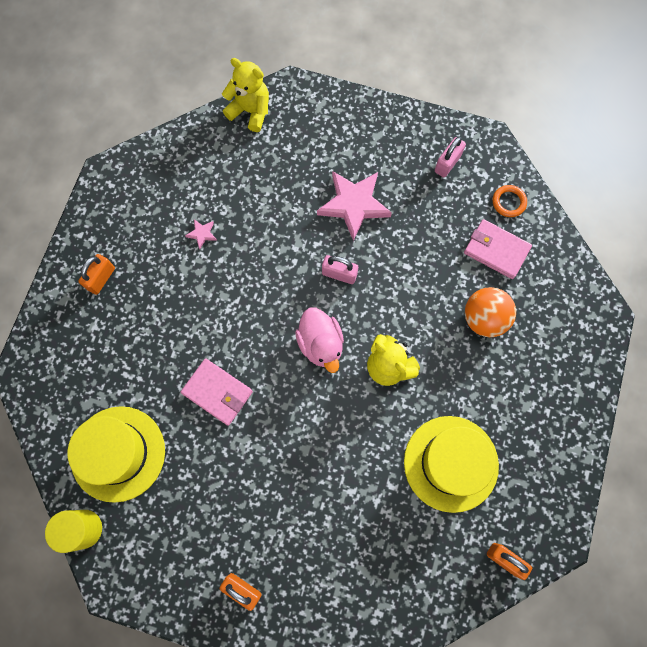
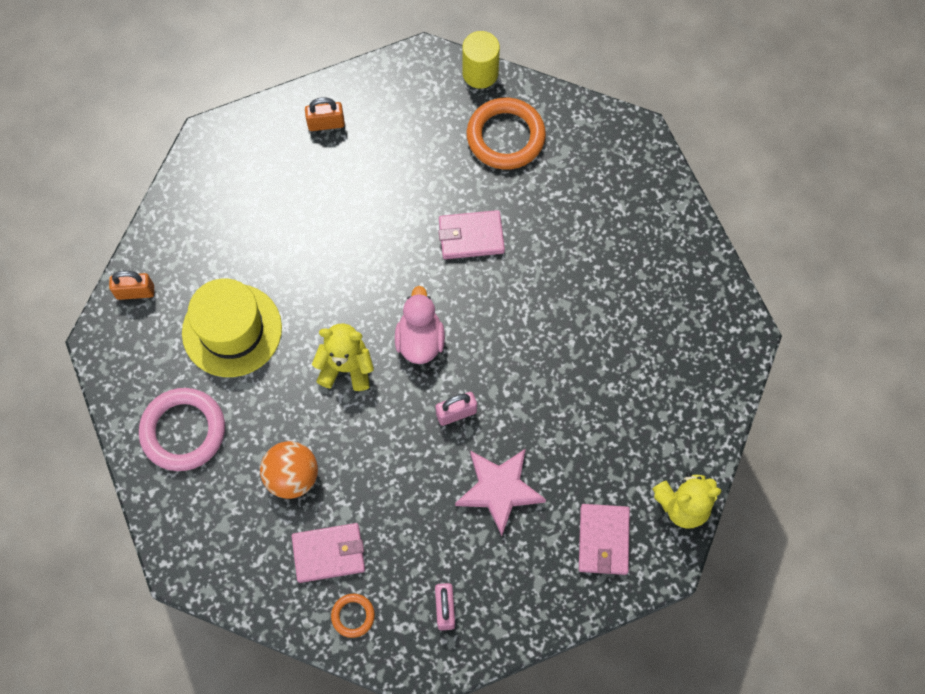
camera: 140 degrees right, 5 degrees down
yellow hat [67,406,165,503] -> orange ring [467,98,546,170]
orange padlock [79,254,115,295] -> none
pink star [185,219,217,249] -> none
pink duck [295,308,344,373] -> pink duck turned 60 degrees clockwise [395,286,445,364]
none -> pink ring [139,388,225,471]
none -> pink wallet [579,504,630,575]

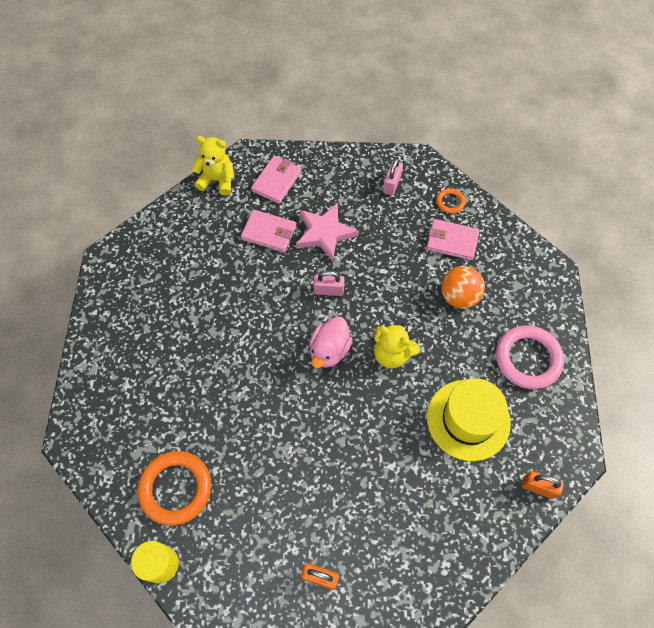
camera: 155 degrees left, 5 degrees down
pink wallet [438,210,505,259] -> pink wallet moved to [241,210,296,252]

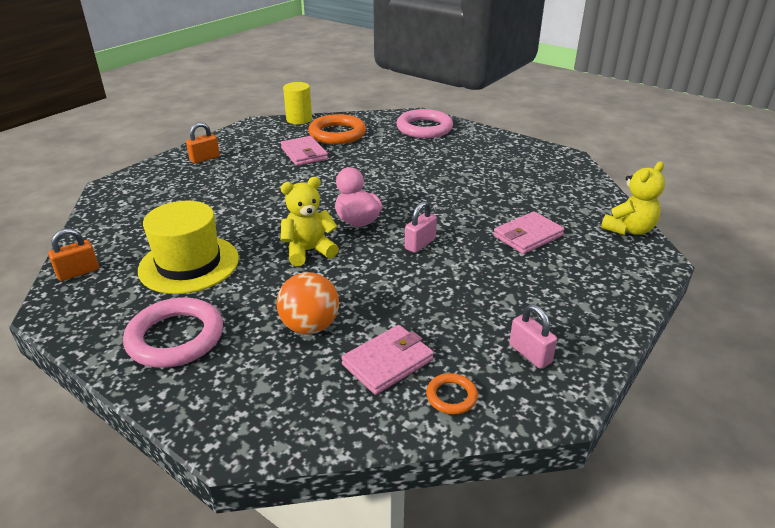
camera: 125 degrees right, 30 degrees down
pink wallet [251,156,301,204] -> pink wallet moved to [281,136,328,166]
pink star [296,203,359,261] -> none
none -> pink ring [396,109,453,138]

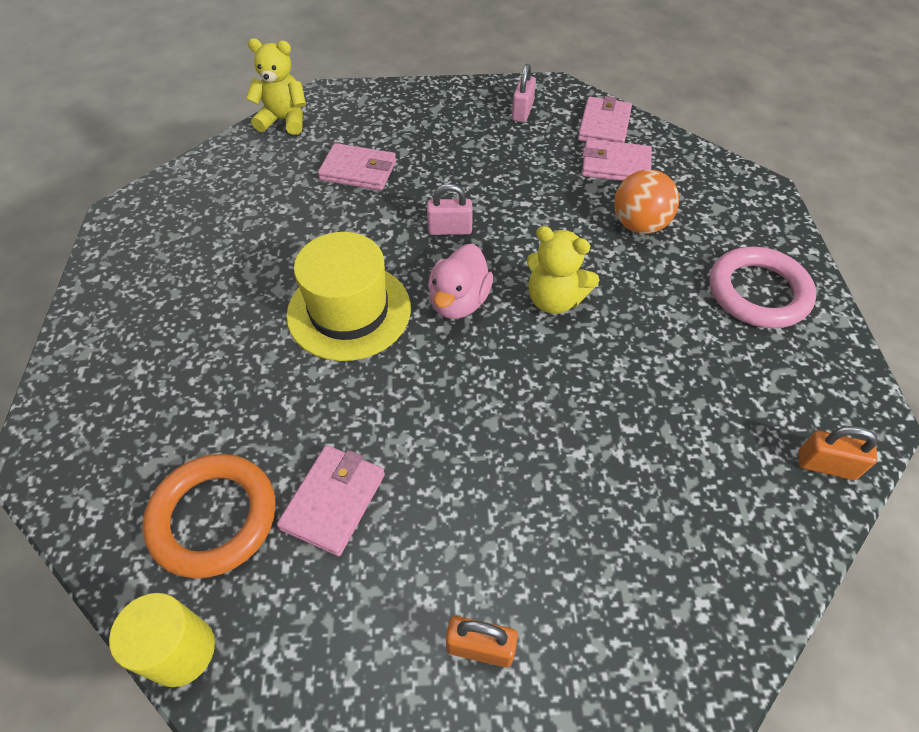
camera: 130 degrees left, 20 degrees up
yellow hat [138,200,239,294] -> yellow hat moved to [286,232,411,361]
pink ring [396,109,453,138] -> none
orange ring [426,373,478,414] -> pink wallet [578,96,632,143]

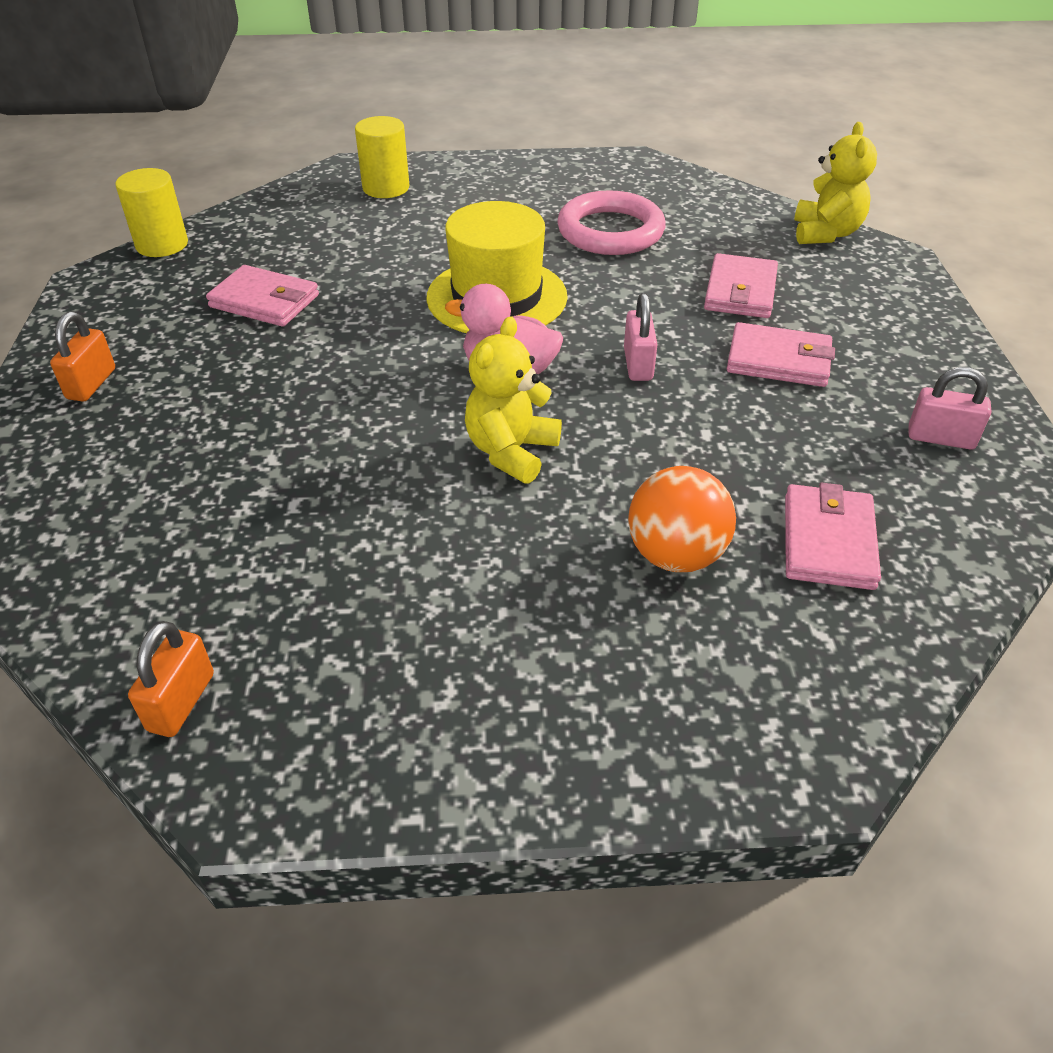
camera: 90 degrees right, 10 degrees down
orange ring [143,454,276,578] -> none
pink wallet [578,96,632,143] -> pink wallet moved to [727,322,835,387]
pink ring [710,247,816,328] -> pink ring moved to [557,190,666,255]
none -> yellow cylinder [355,116,409,198]

